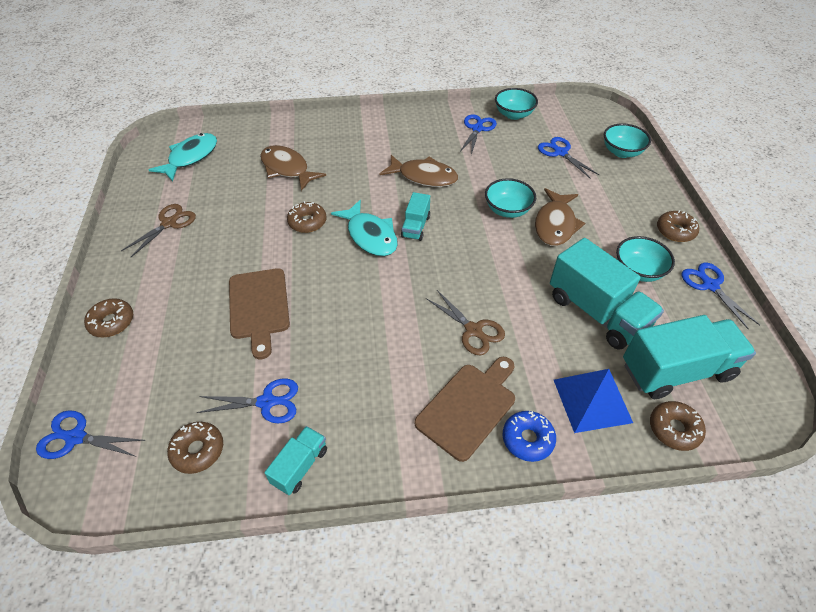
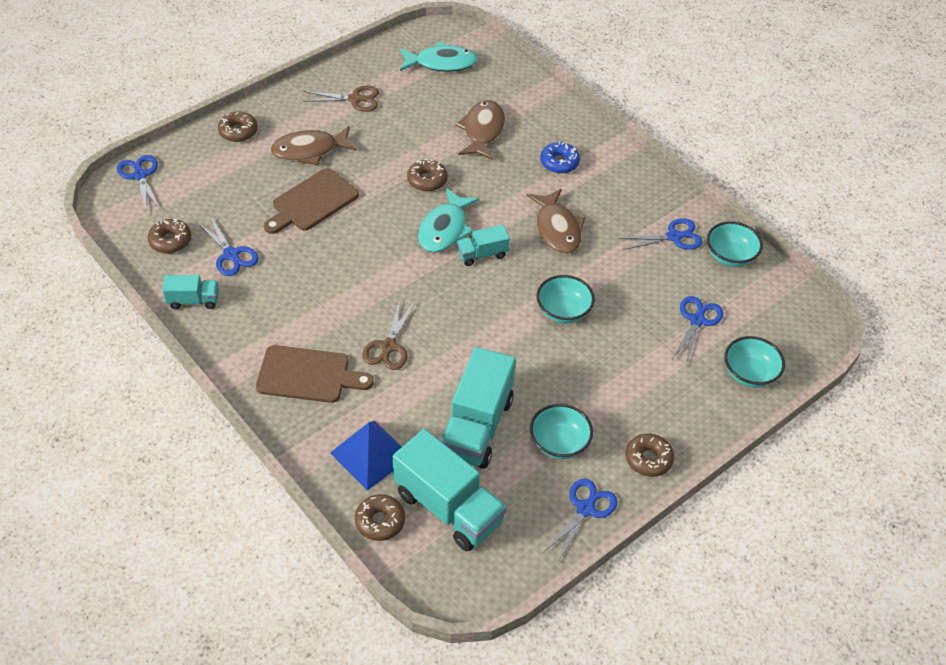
camera: 55 degrees right, 0 degrees up
blue donut [503,411,556,462] -> blue donut moved to [540,141,580,173]
brown fish [535,188,585,246] -> brown fish moved to [271,126,357,165]

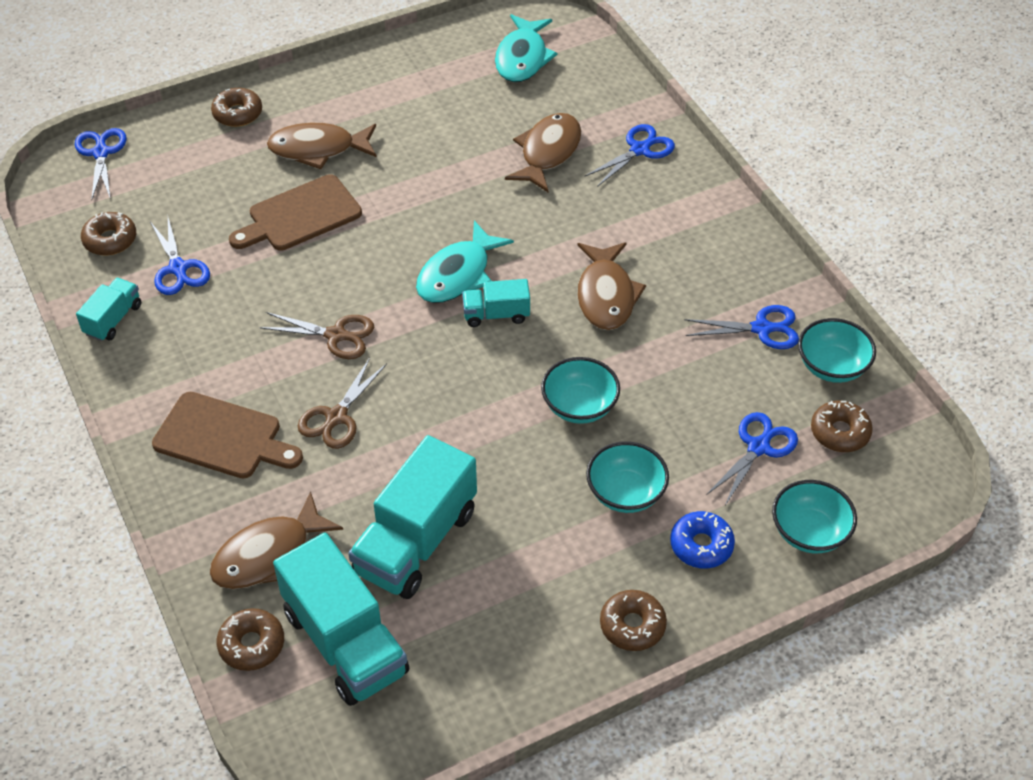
camera: 15 degrees right, 0 degrees up
turquoise truck [162,275,219,309] -> turquoise truck turned 75 degrees counterclockwise [76,278,141,341]
brown scissors [304,85,379,112] -> brown scissors moved to [259,312,374,359]
blue pyramid [330,421,402,491] -> brown fish [210,491,343,589]
turquoise fish [400,42,478,72] -> turquoise fish turned 90 degrees clockwise [495,14,558,82]
brown donut [407,159,448,192] -> brown donut moved to [811,401,873,452]
turquoise bowl [530,404,593,459] -> turquoise bowl moved to [586,441,669,513]
blue donut [540,141,580,173] -> blue donut moved to [670,511,735,568]
blue scissors [543,478,618,562] -> blue scissors moved to [585,124,675,187]

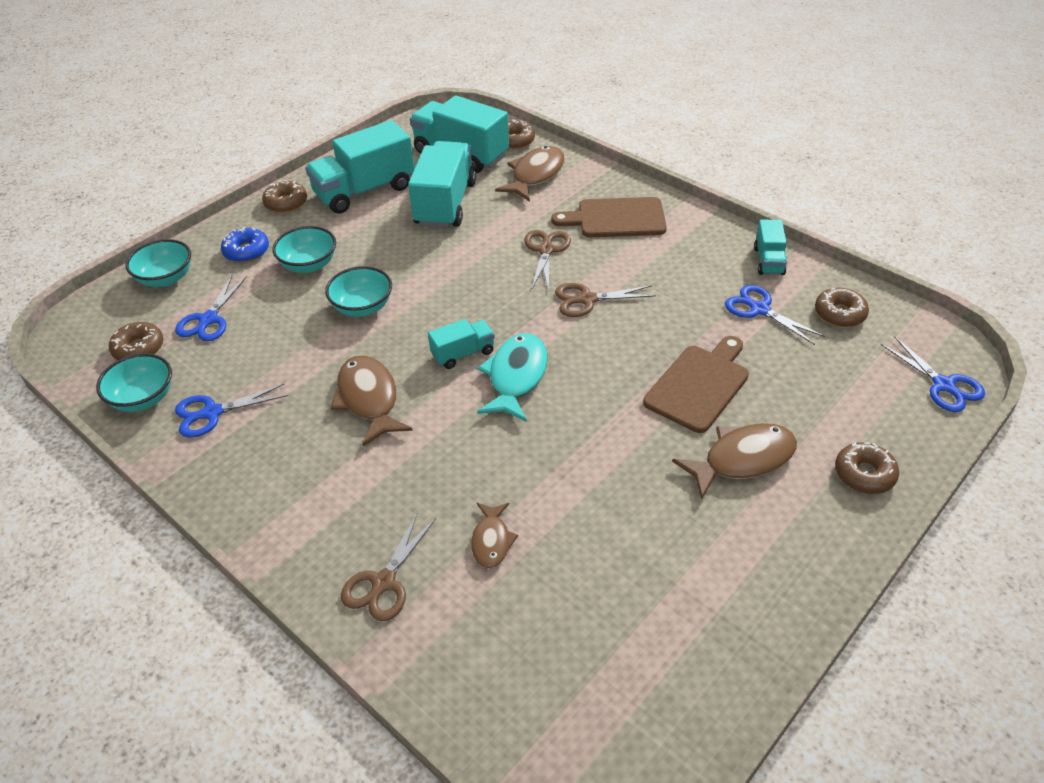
camera: 160 degrees right, 5 degrees down
turquoise fish [495,14,558,82] -> none
brown fish [505,113,581,192] -> brown fish [471,503,518,568], size x0.59
blue scissors [585,124,675,187] -> brown scissors [341,512,436,621]
none -> turquoise truck [305,120,415,214]

